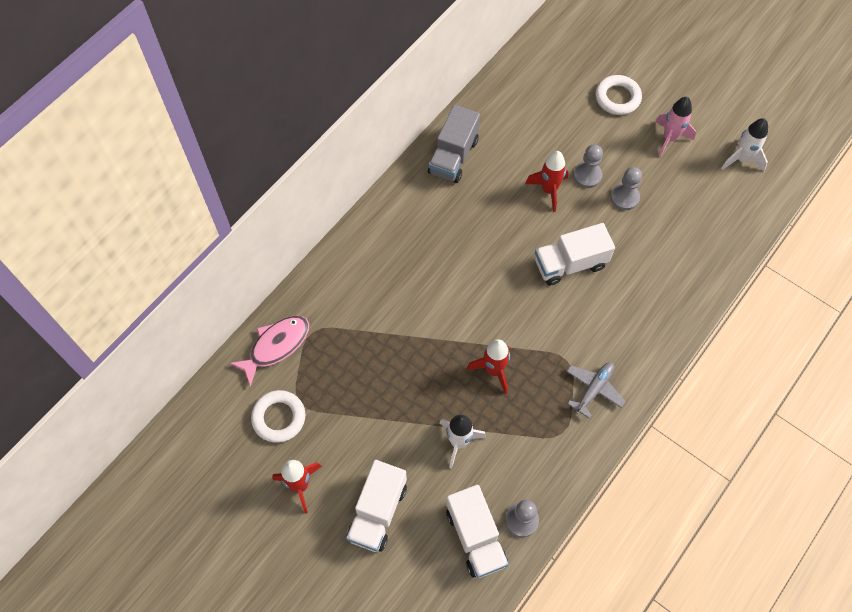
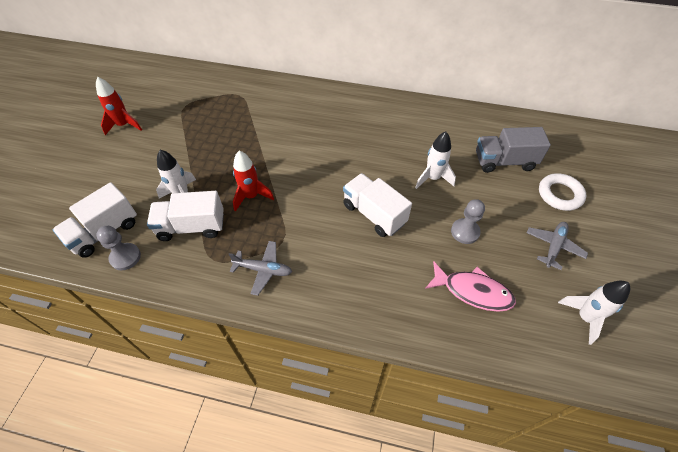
camera: 65 degrees right, 10 degrees down
pink fish [229,316,309,387] -> pink fish moved to [425,262,516,312]
white ring [251,390,305,443] -> none
white truck [346,460,407,552] -> white truck moved to [147,191,224,241]
grey truck [428,105,480,183] -> grey truck moved to [476,127,551,173]
red rocket [525,151,568,212] -> white rocket [415,132,456,189]
grey pawn [573,144,603,188] -> none
pink rocket [655,97,696,157] -> grey plane [527,222,588,270]

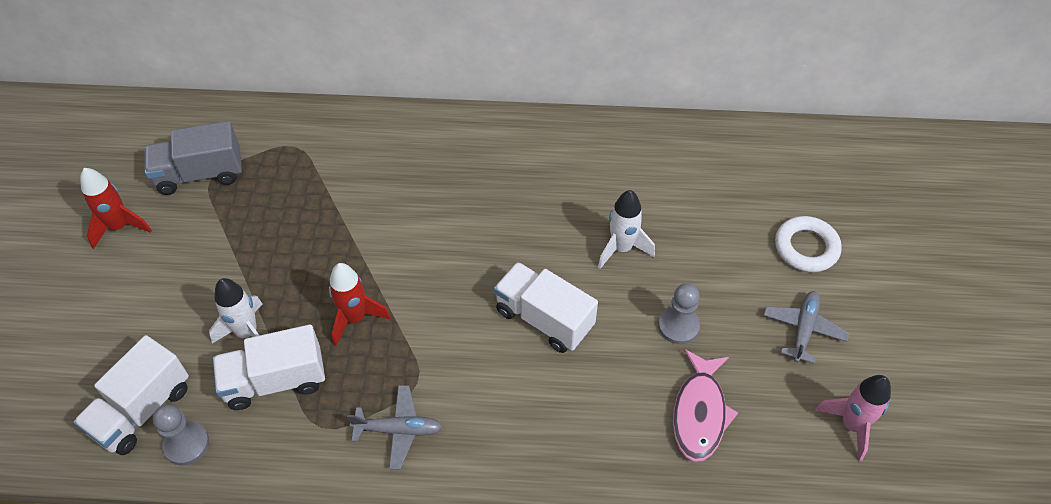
camera: 10 degrees left, 0 degrees up
pink fish [425,262,516,312] -> pink fish turned 90 degrees clockwise [673,349,738,462]
grey truck [476,127,551,173] -> grey truck moved to [145,121,242,195]
white rocket [558,281,630,345] -> pink rocket [815,375,891,461]

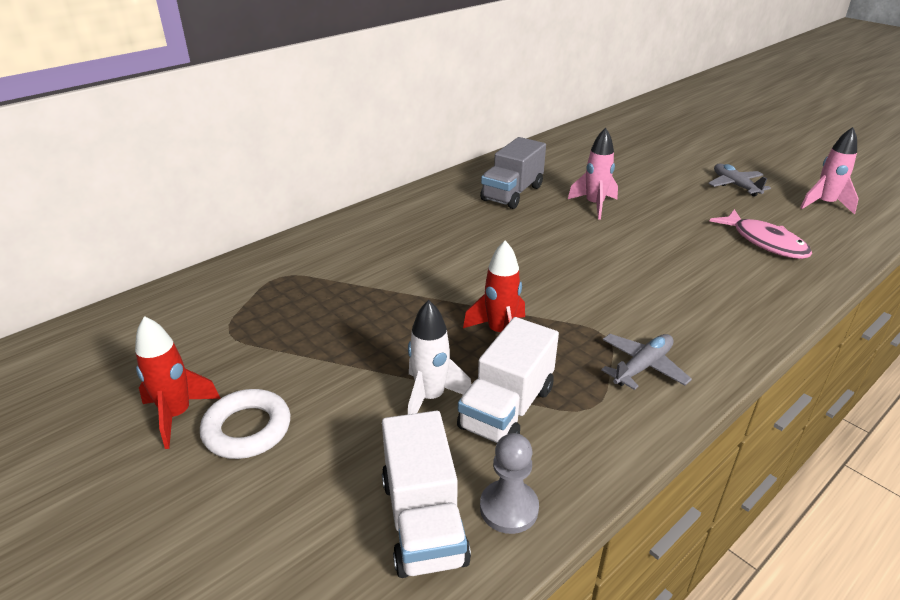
camera: 45 degrees left, 20 degrees down
grey truck [145,121,242,195] -> grey truck moved to [480,137,546,209]
white truck [494,262,598,353] -> none
white rocket [598,190,655,269] -> pink rocket [568,128,618,219]
grey pawn [658,283,700,344] -> none
white ring [775,216,842,272] -> white ring moved to [200,389,290,459]

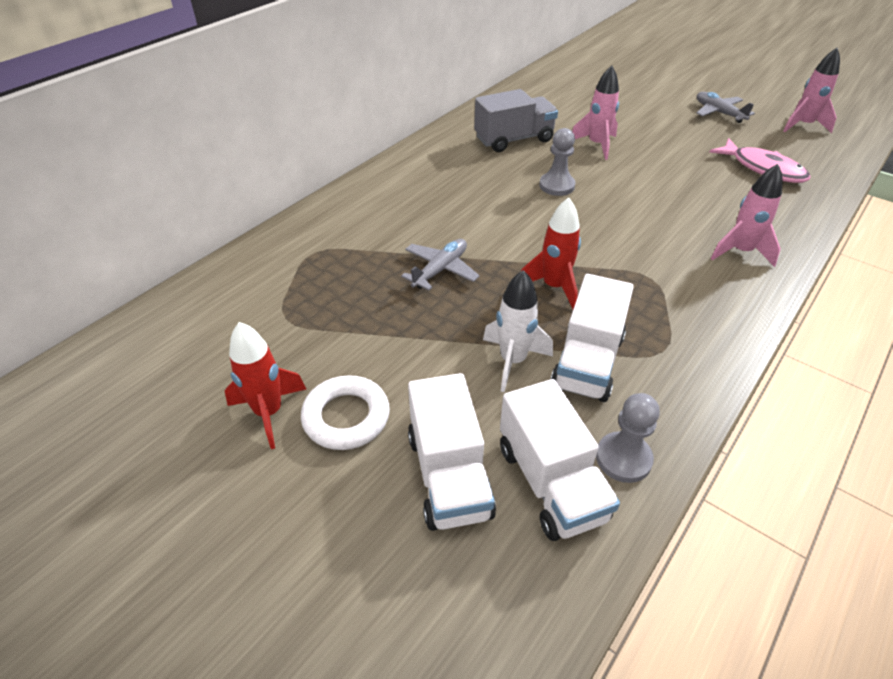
camera: 10 degrees left, 10 degrees up
grey truck [480,137,546,209] -> grey truck turned 135 degrees counterclockwise [474,89,558,152]
grey plane [601,334,692,390] -> grey plane moved to [401,239,480,291]
none -> white truck [408,373,496,531]
none -> grey pawn [539,128,576,196]
none -> pink rocket [711,164,783,267]

